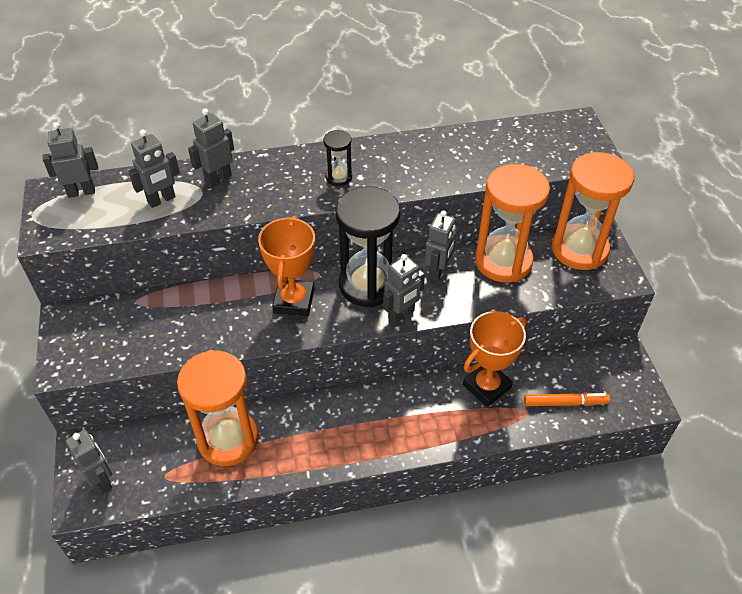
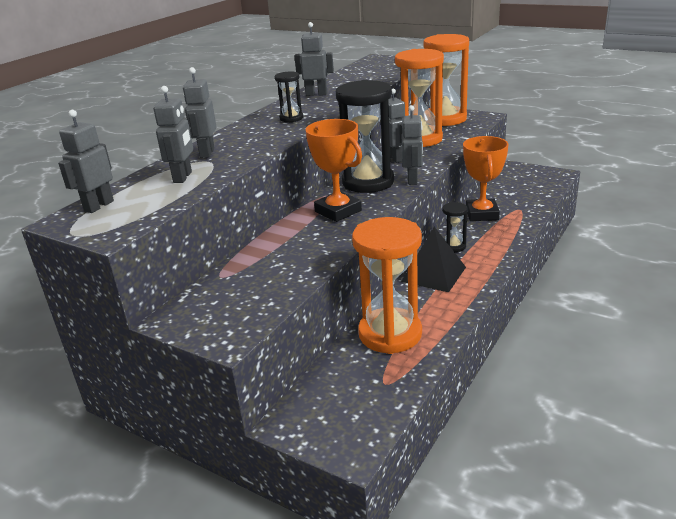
camera: 45 degrees left, 20 degrees down
grey robot [66,430,112,494] -> grey robot moved to [294,22,334,96]
orange marker [524,393,610,406] -> none
none -> black pyramid [401,227,466,292]
none -> black hourglass [442,202,468,252]

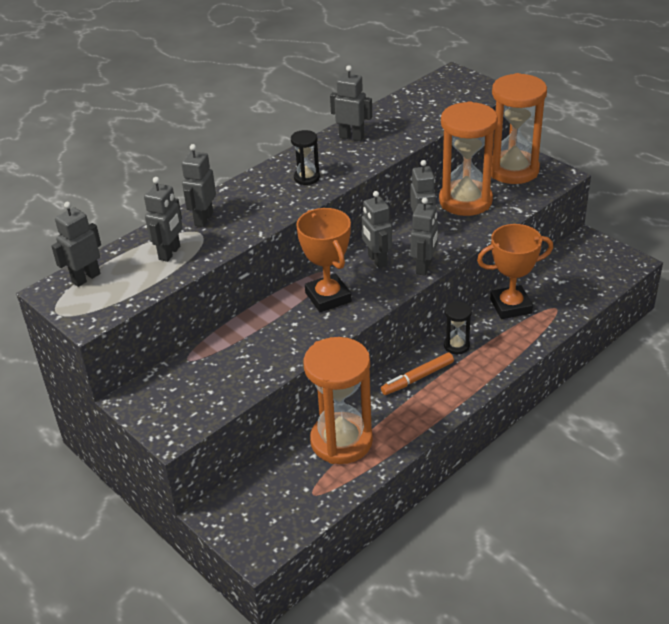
camera: 15 degrees right, 10 degrees up
black hourglass [336,80,394,193] -> grey robot [362,191,392,268]
black pyramid [401,227,466,292] -> orange marker [381,353,454,395]
orange trophy [463,136,509,221] -> orange trophy turned 60 degrees clockwise [477,224,553,319]

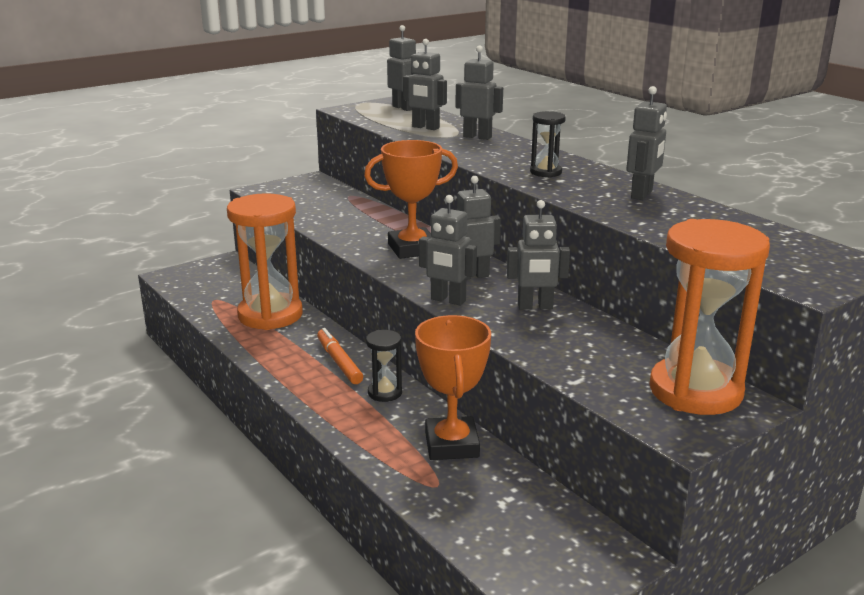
camera: 95 degrees right, 15 degrees down
orange hourglass [439,101,498,216] -> none

